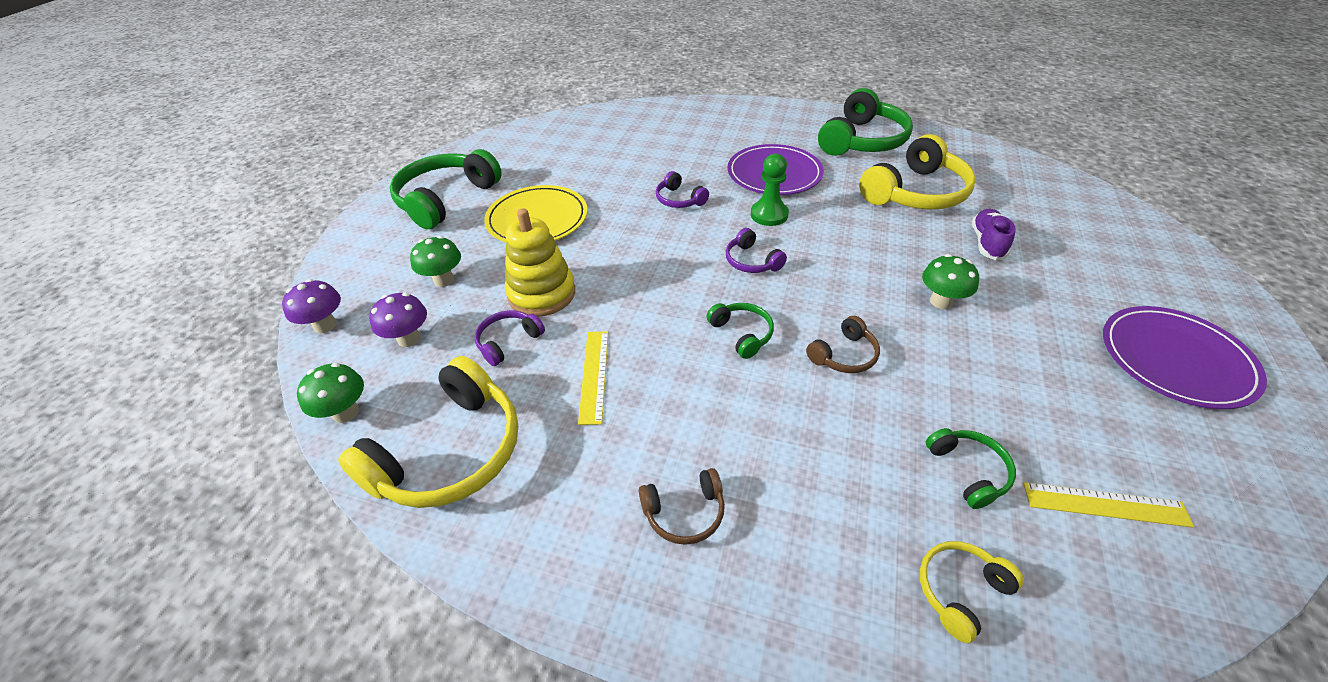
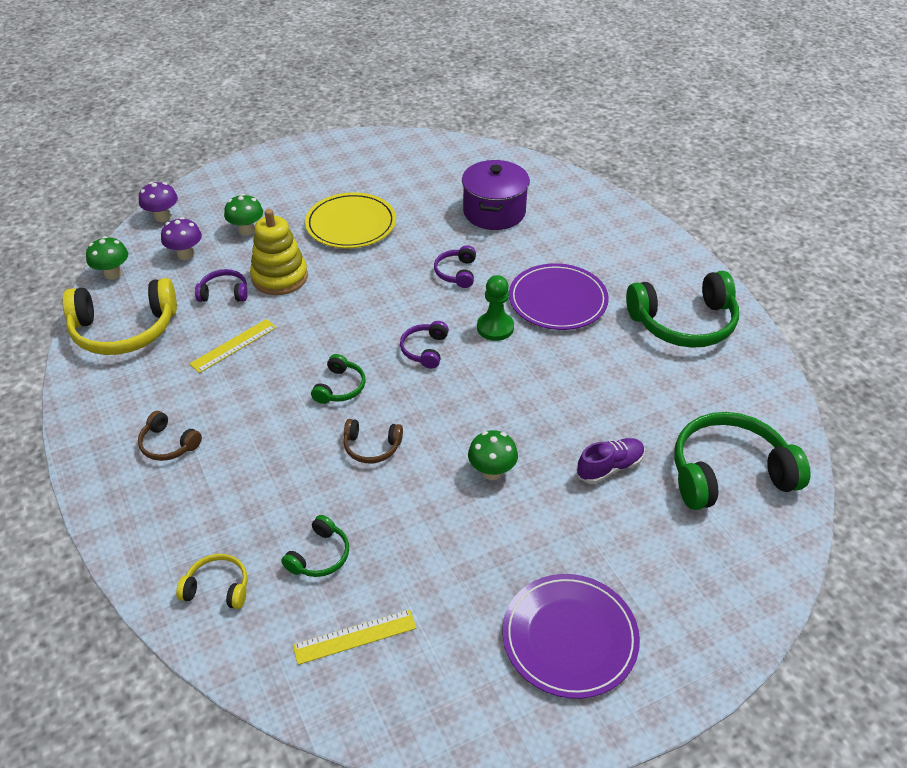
camera: 45 degrees right, 0 degrees up
green headphones [390,149,502,229] -> green headphones moved to [675,412,811,510]
yellow headphones [859,134,976,210] -> none
yellow ruler [1023,482,1194,528] -> yellow ruler turned 75 degrees counterclockwise [293,609,416,665]
none -> purple pot [462,160,530,230]

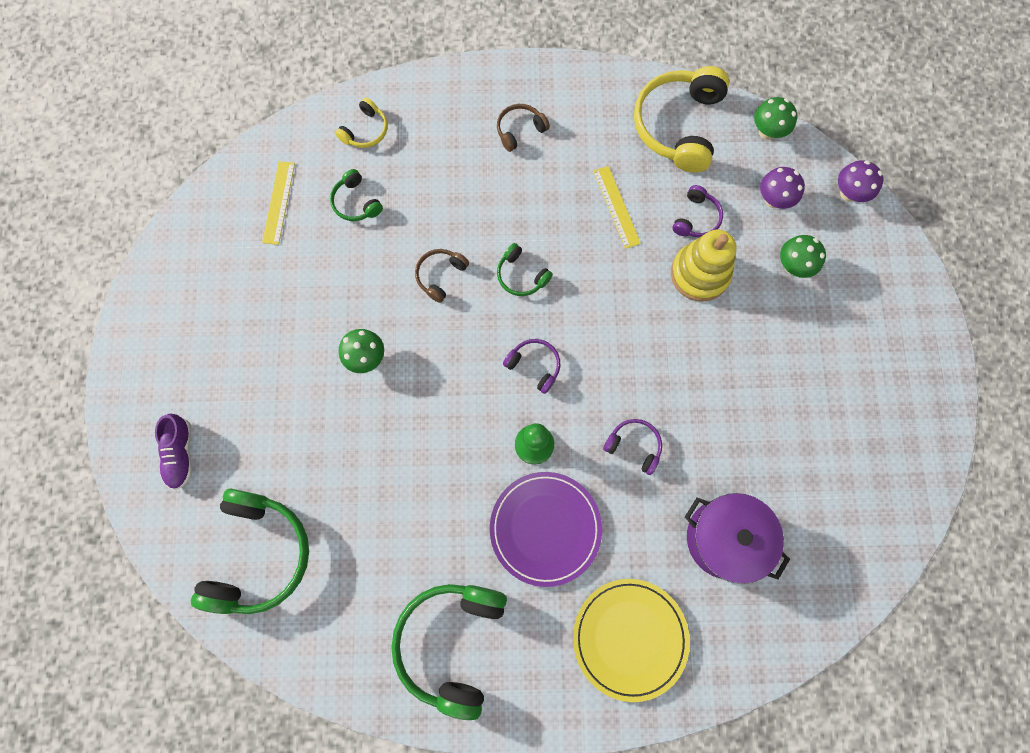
camera: 115 degrees right, 30 degrees up
yellow plate [305,192,396,248] -> yellow plate moved to [573,579,690,702]
purple plate [503,574,640,699] -> none
purple shoe [577,438,645,484] -> purple shoe moved to [155,414,192,490]

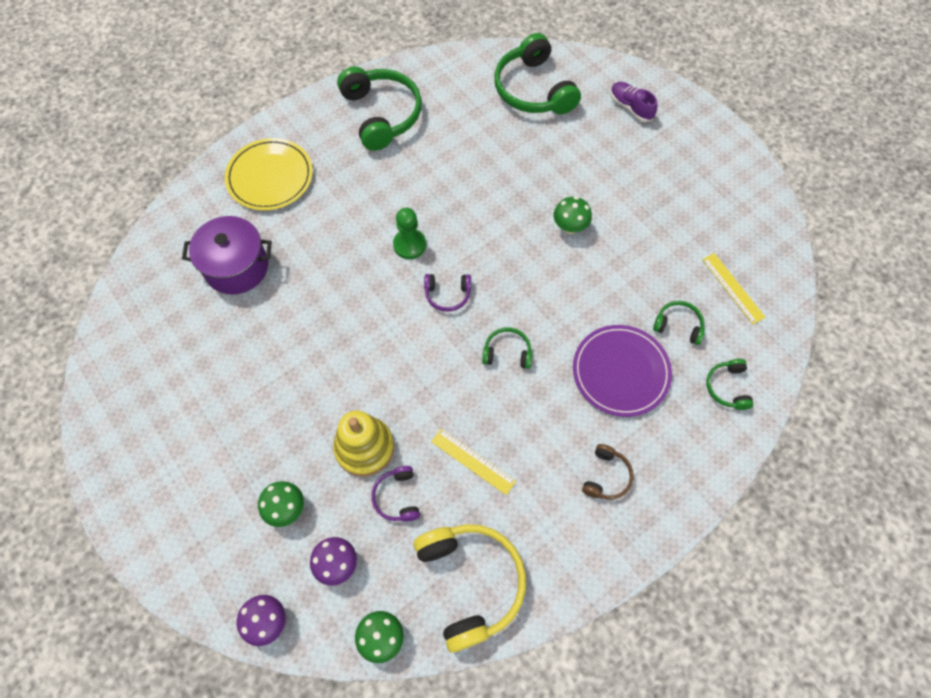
camera: 145 degrees right, 10 degrees down
yellow headphones [335,97,388,148] -> green headphones [706,359,754,410]
brown headphones [415,249,469,303] -> none
purple plate [490,472,602,587] -> purple plate moved to [573,325,672,417]
purple headphones [603,419,662,475] -> none

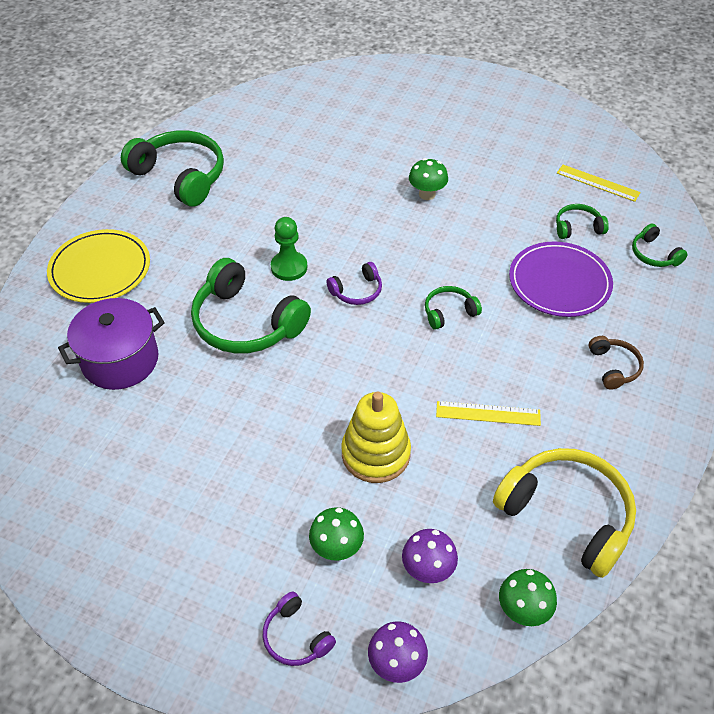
camera: 30 degrees left, 15 degrees down
purple headphones [371,466,420,522] -> purple headphones moved to [263,592,336,666]
green headphones [494,33,581,114] -> green headphones moved to [191,258,311,353]
purple shoe [610,82,657,122] -> none

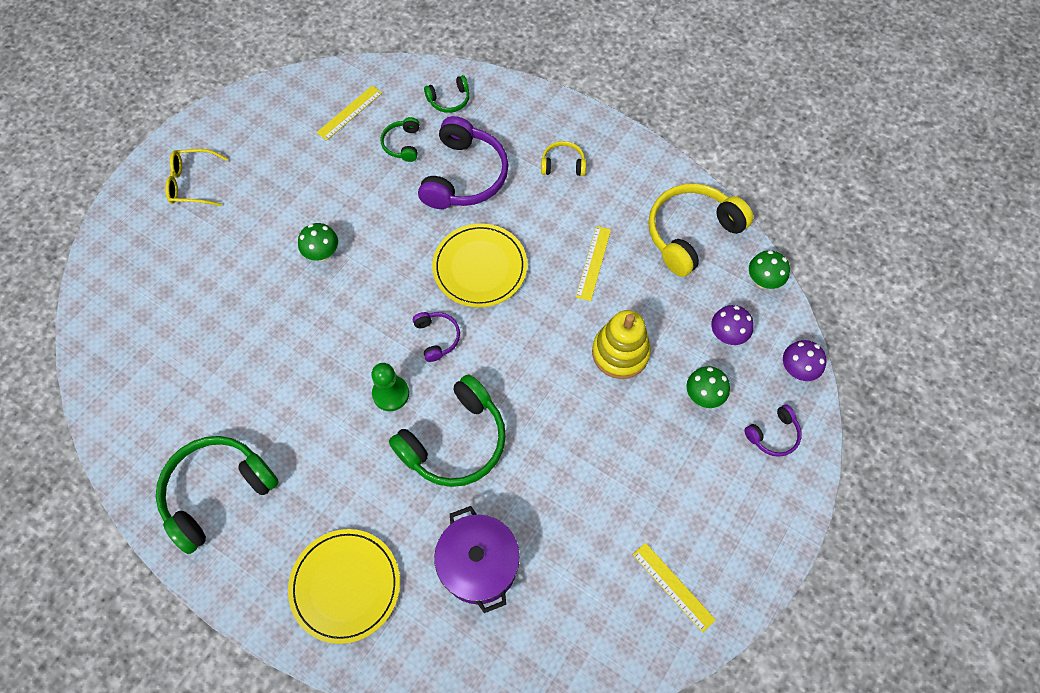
camera: 80 degrees left, 15 degrees up
green headphones [425,286,482,330] -> yellow plate [432,223,527,307]
purple plate [509,242,613,317] -> purple headphones [418,116,509,209]
brown headphones [589,336,644,390] -> yellow headphones [541,141,586,176]
none -> yellow glasses [165,149,228,206]
none -> yellow ruler [633,543,716,633]

